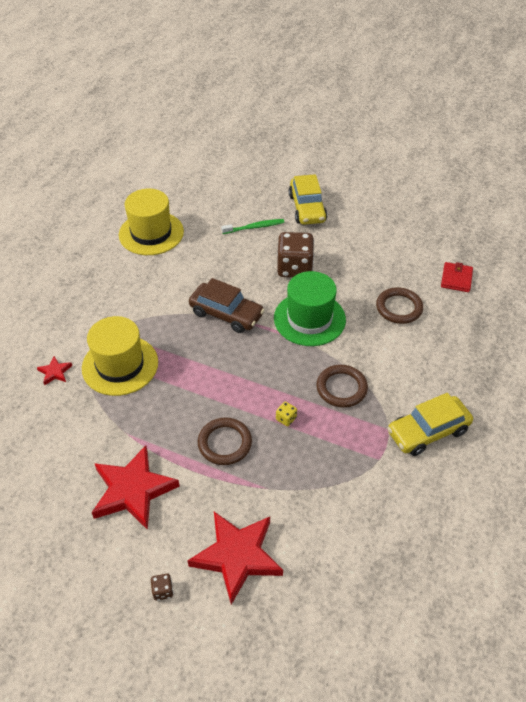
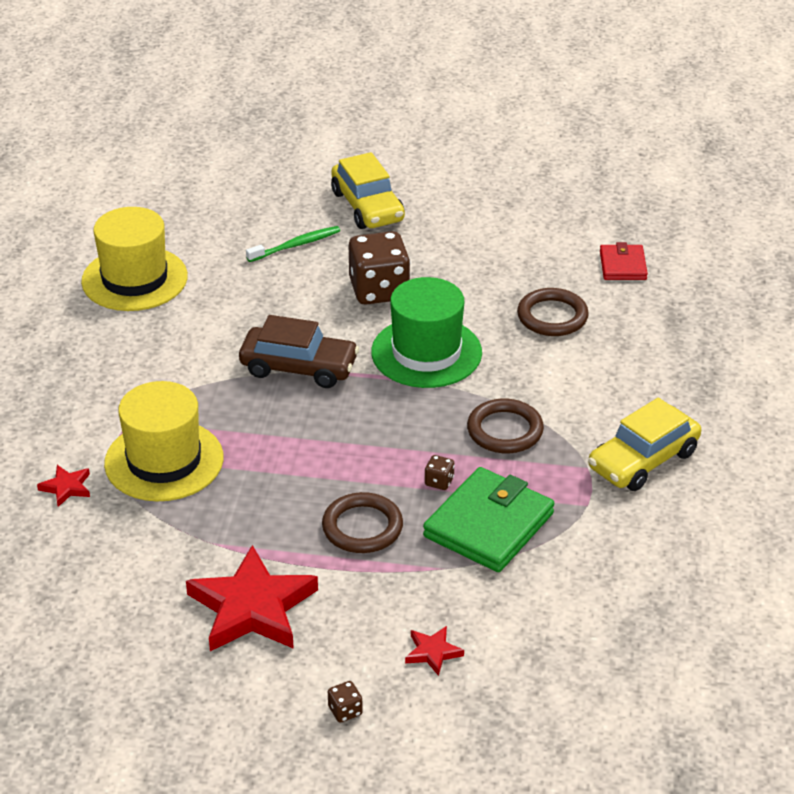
camera: 15 degrees left, 10 degrees down
red star [187,512,283,605] -> red star [405,626,464,676], size x0.44
yellow dice [276,402,297,427] -> brown dice [425,455,454,490]
none -> green wallet [423,467,554,572]

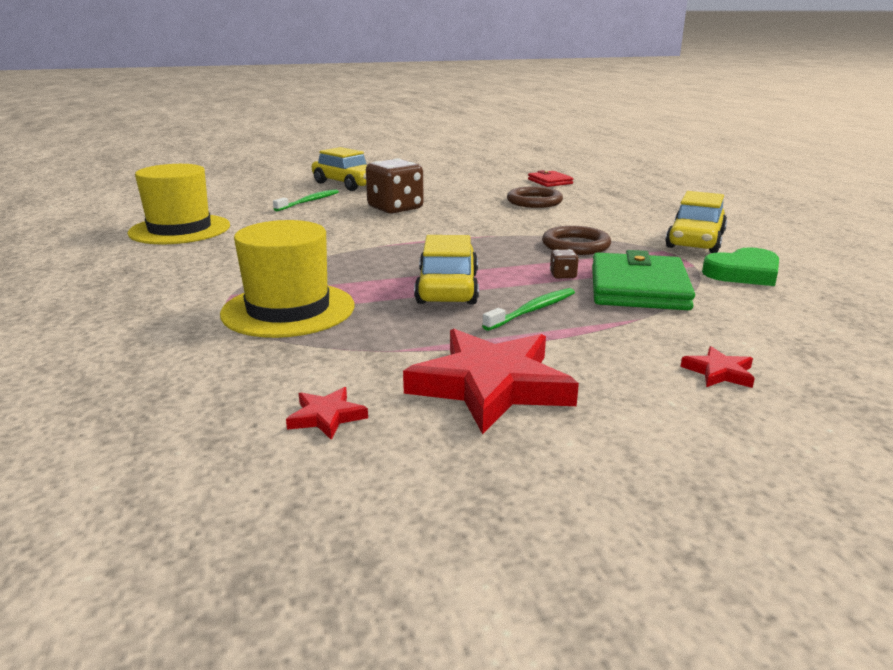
camera: 25 degrees left, 15 degrees down
red star [37,465,90,507] -> red star moved to [286,387,368,440]
brown car [239,315,359,388] -> none
brown ring [322,492,403,553] -> green toothbrush [482,288,575,331]
brown dice [328,681,363,723] -> none
green hat [371,277,482,388] -> none
none -> yellow car [414,235,479,304]
none -> green heart [702,247,779,286]

